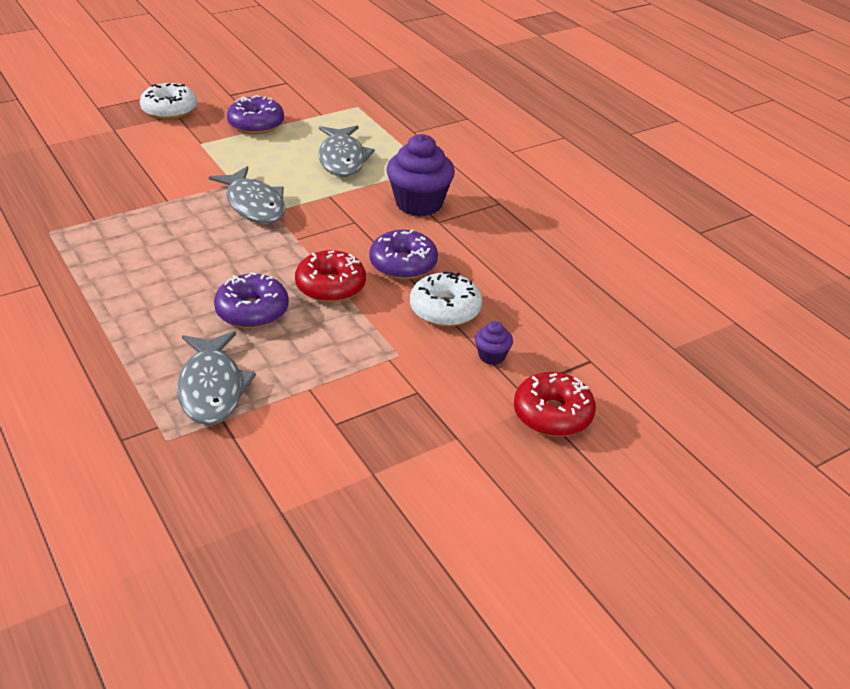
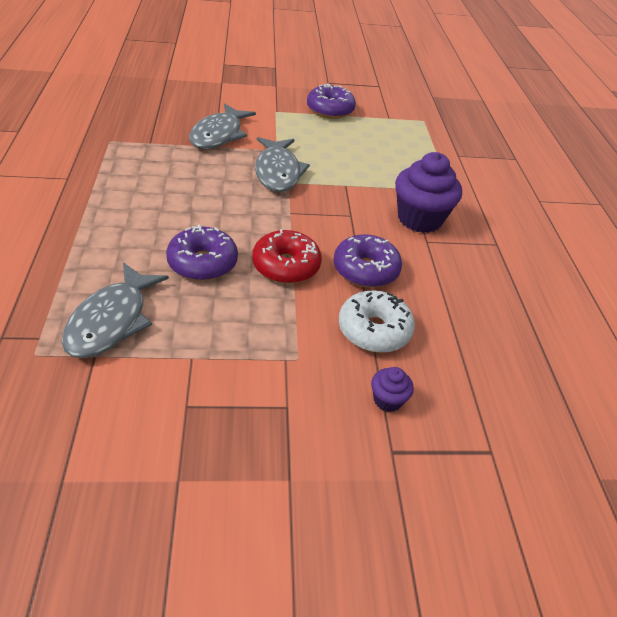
camera: 25 degrees right, 5 degrees up
white donut [140,83,197,120] -> none
grey fish [318,125,375,177] -> grey fish moved to [189,103,256,149]
red donut [514,372,596,437] -> none

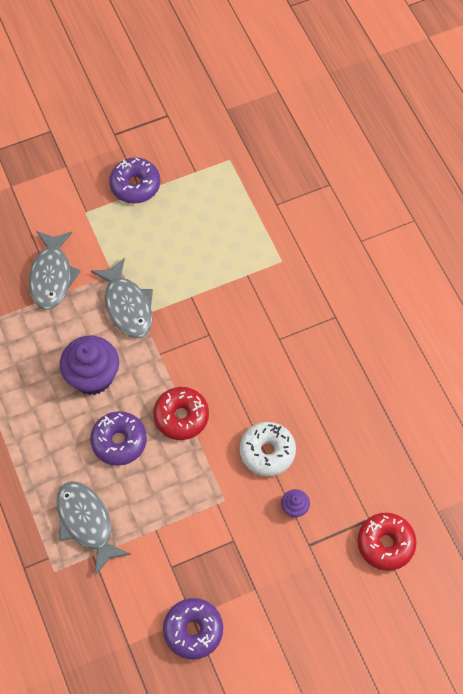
camera: 15 degrees left, 20 degrees up
grey fish [62,262,169,358] -> grey fish turned 150 degrees clockwise [56,481,131,576]
purple donut [334,234,402,288] -> purple donut moved to [163,598,223,659]
purple cupcake [395,152,462,233] -> purple cupcake moved to [60,336,119,395]
none -> red donut [358,513,417,571]

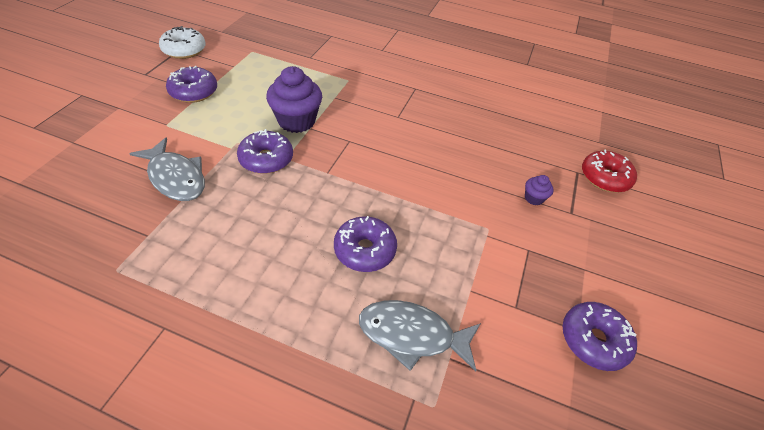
camera: 50 degrees left, 15 degrees down
purple cupcake [60,336,119,395] -> purple cupcake moved to [266,66,322,133]
grey fish [91,258,153,338] -> purple donut [237,129,293,174]
red donut [153,387,209,440] -> none
white donut [239,422,296,476] -> white donut moved to [159,26,206,59]

